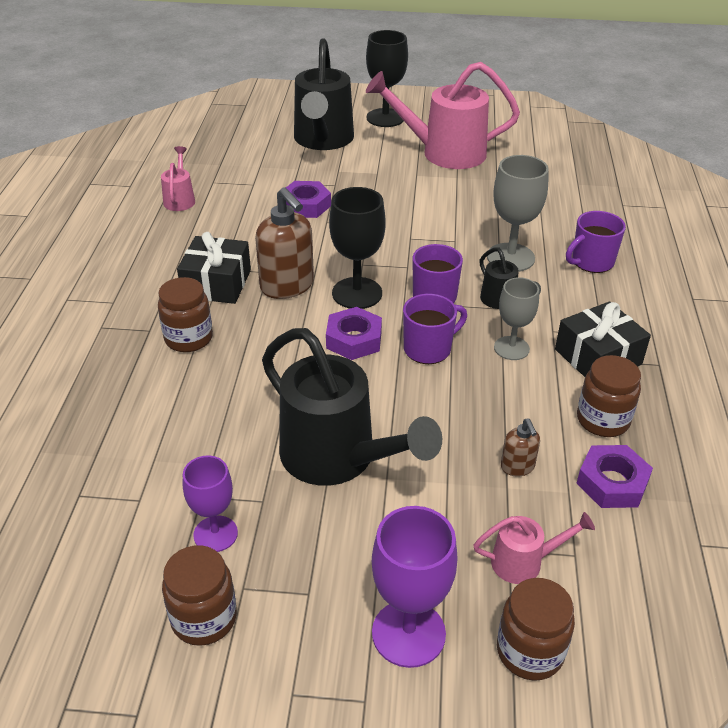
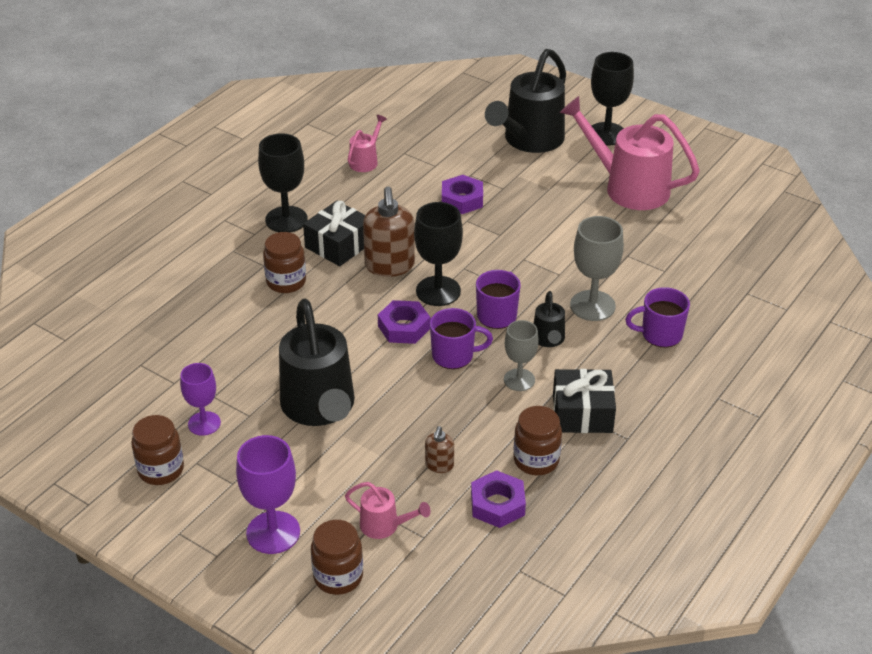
camera: 30 degrees right, 0 degrees up
none -> black goblet [258,133,308,232]

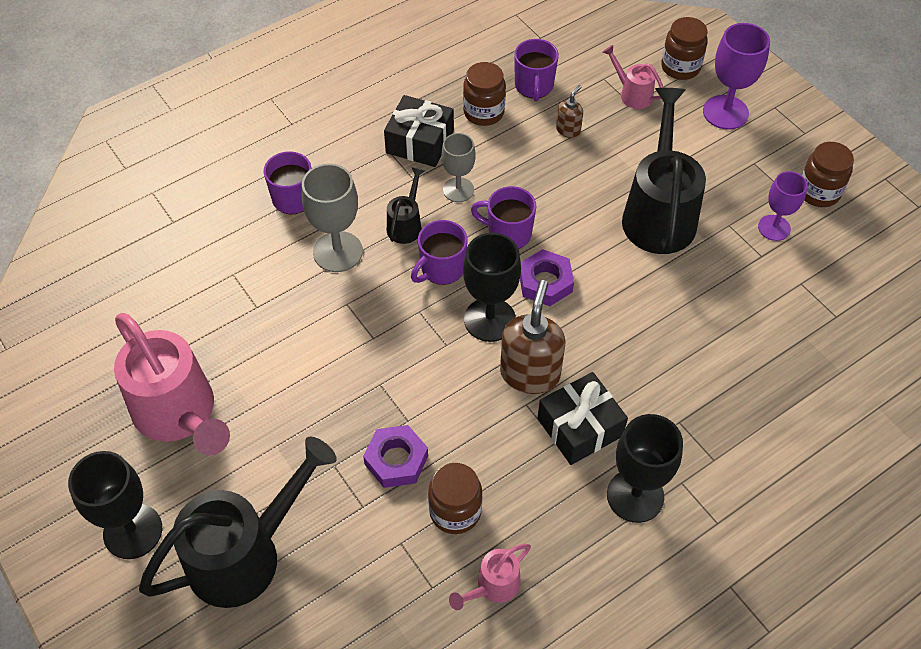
camera: 160 degrees left, 15 degrees up
brown jar [263,232,306,293] -> brown jar moved to [428,463,483,534]
purple nut [471,470,526,528] -> purple mug [514,39,559,101]

